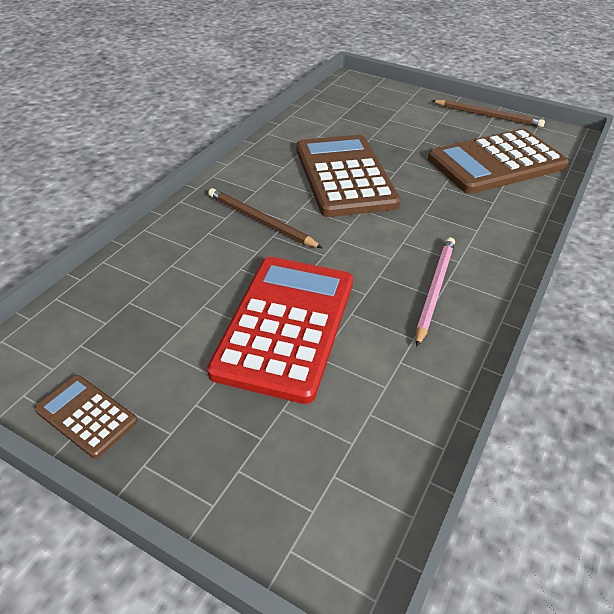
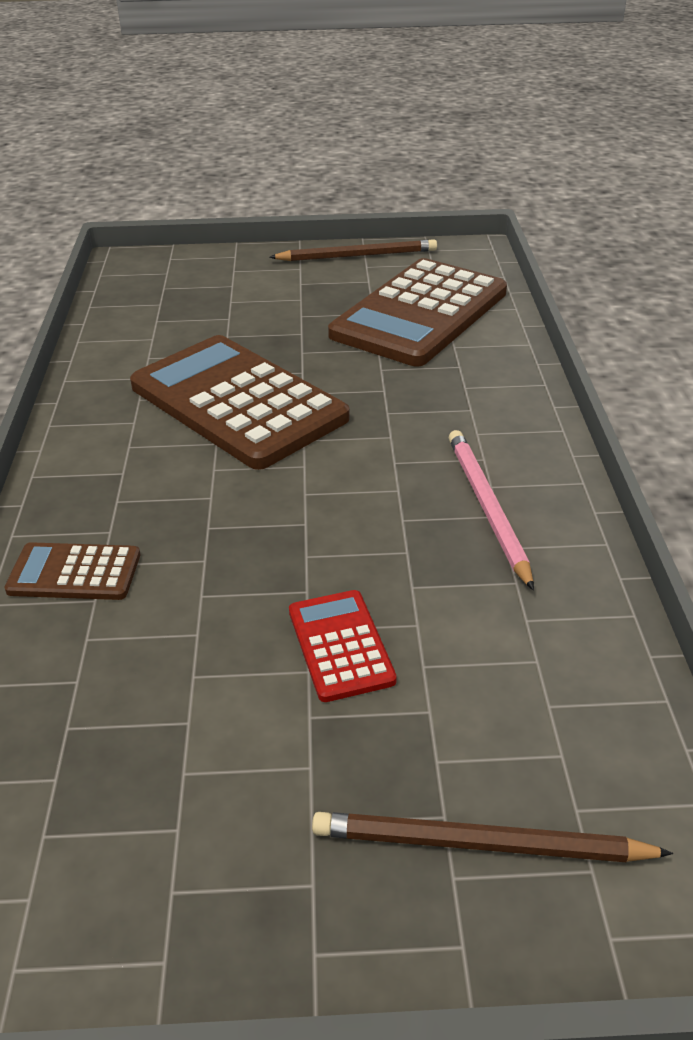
camera: 30 degrees left, 5 degrees down
brown calculator [35,375,137,459] -> brown calculator moved to [4,542,140,600]
red calculator [207,257,353,404] -> red calculator [289,590,397,702], size x0.46
brown pencil [208,188,322,248] -> brown pencil moved to [312,812,673,862]

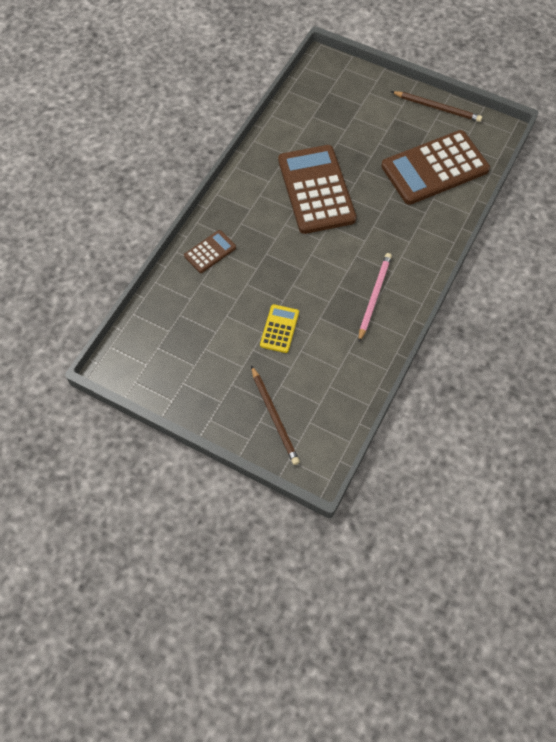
camera: 30 degrees right, 25 degrees up
brown calculator [4,542,140,600] -> brown calculator turned 105 degrees clockwise [184,230,236,273]
red calculator [289,590,397,702] -> yellow calculator [260,304,299,353]
brown pencil [312,812,673,862] -> brown pencil turned 150 degrees counterclockwise [251,365,300,465]

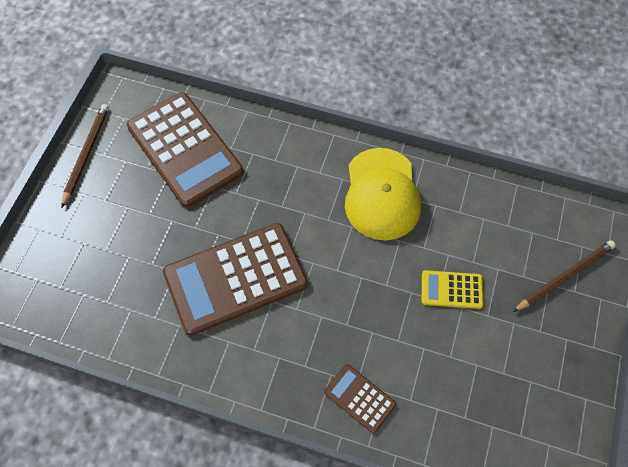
camera: 100 degrees left, 0 degrees up
pink pencil [358,253,392,342] -> yellow cap [345,148,421,240]

